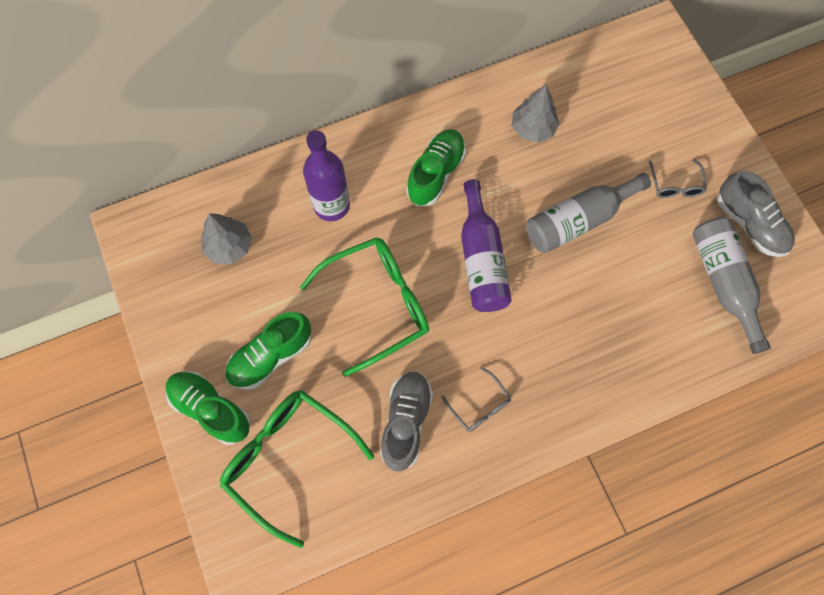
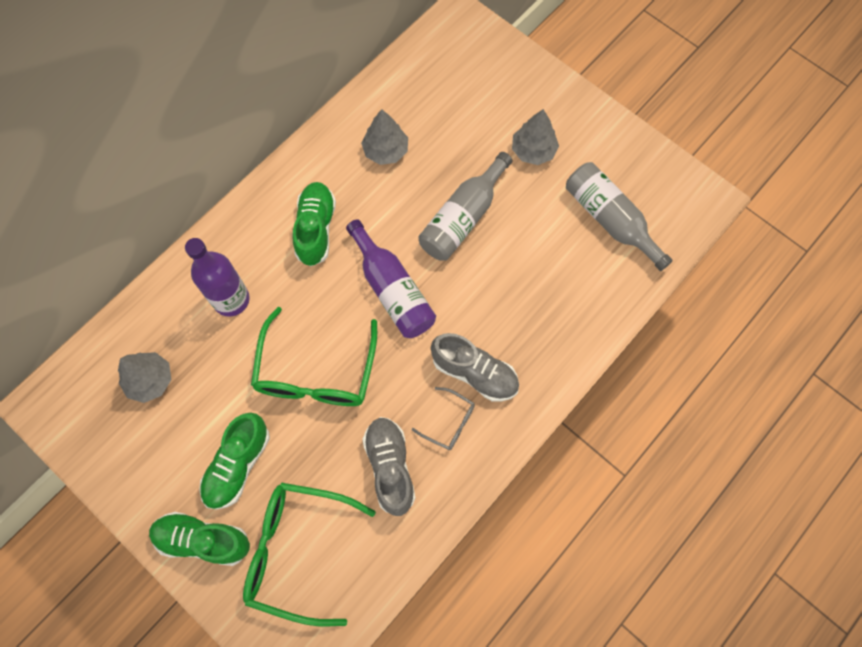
camera: 25 degrees left, 0 degrees up
green glasses [300,237,429,377] -> green glasses turned 150 degrees clockwise [251,307,377,406]
grey glasses [649,159,707,198] -> grey tree [512,109,559,165]
grey shoe [717,171,795,257] -> grey shoe moved to [431,333,519,402]

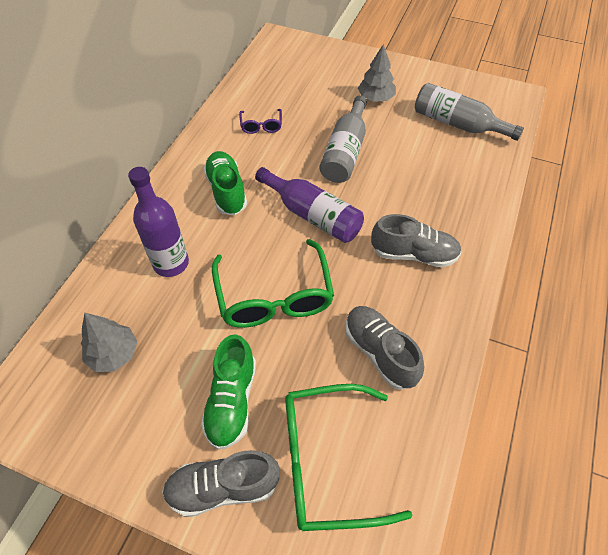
camera: 20 degrees left, 15 degrees down
green shoe [149,512,250,566] -> grey shoe [162,450,280,517]
grey tree [361,109,408,165] -> purple glasses [239,109,282,134]
grey glasses [412,387,475,450] -> none

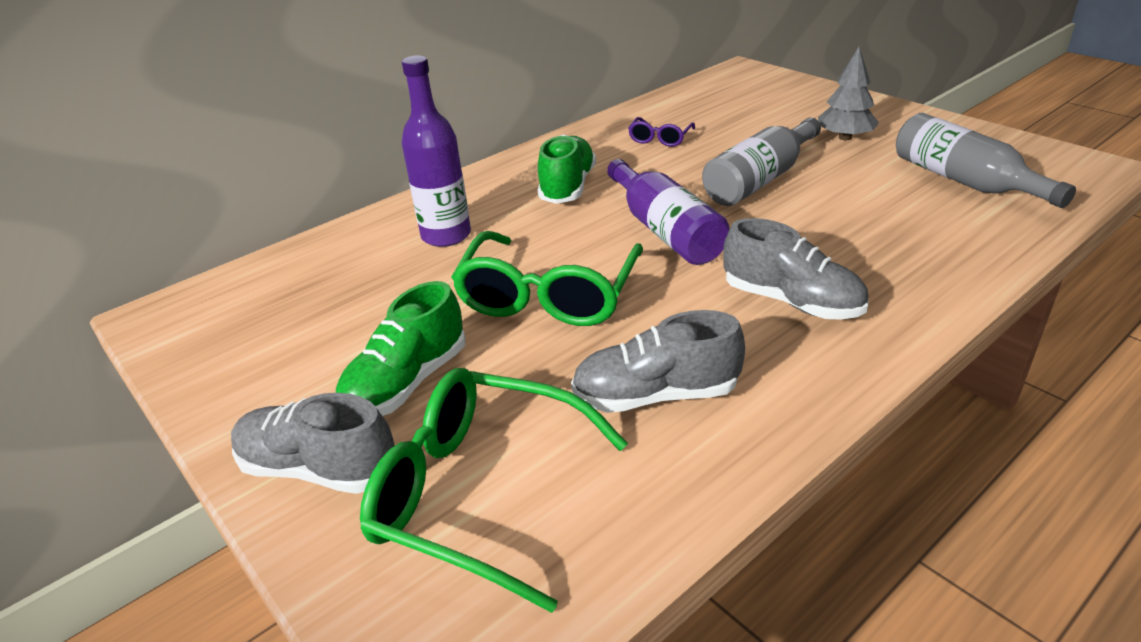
camera: 30 degrees right, 20 degrees down
grey tree [81,313,137,372] -> none
grey shoe [345,306,424,390] -> grey shoe turned 90 degrees counterclockwise [571,310,745,413]

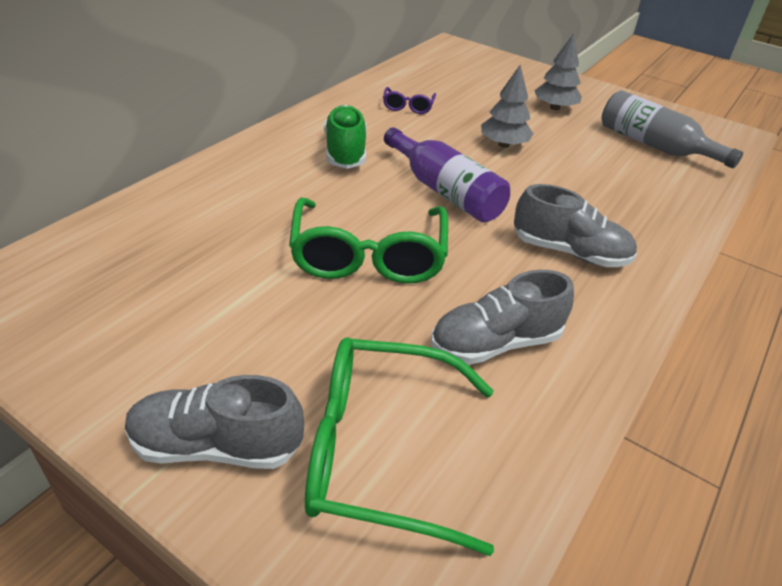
camera: 20 degrees left, 5 degrees up
green shoe [336,281,466,416] -> none
purple bottle [402,55,471,247] -> none
grey bottle [702,118,821,206] -> grey tree [481,65,533,148]

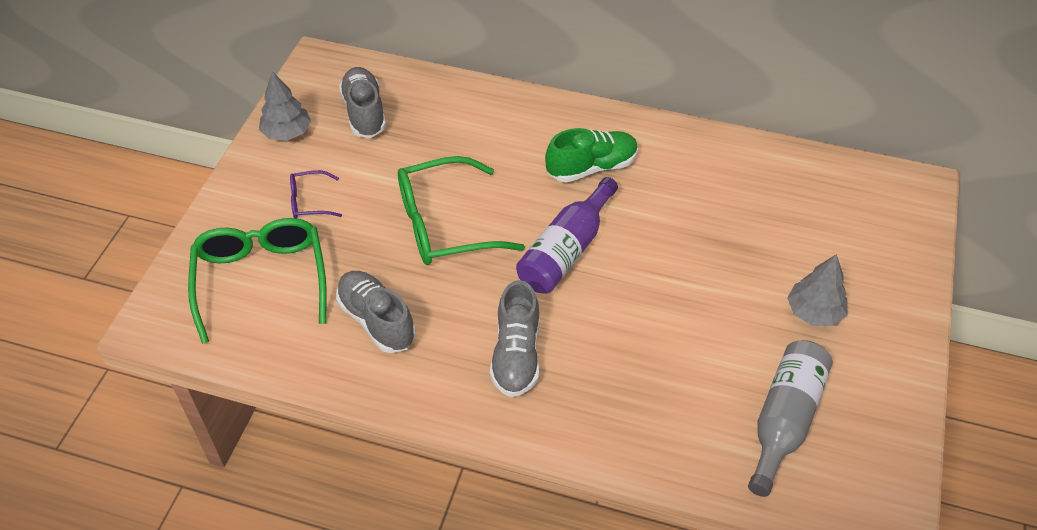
camera: 75 degrees right, 10 degrees up
grey shoe [125,375,304,469] -> grey shoe moved to [339,67,386,138]
purple glasses [383,87,436,114] -> purple glasses moved to [290,170,342,218]
grey tree [481,65,533,148] -> grey tree moved to [259,71,311,141]

